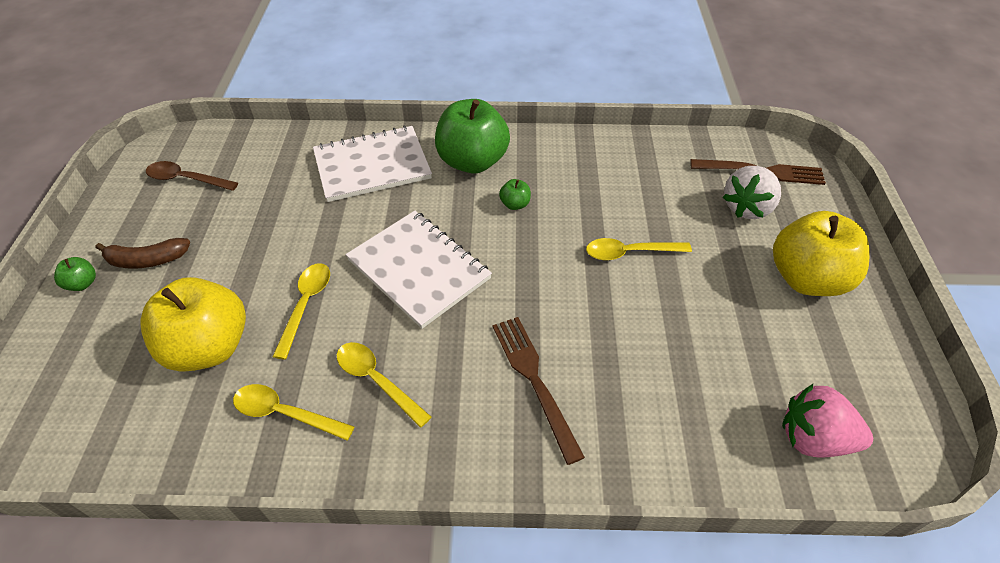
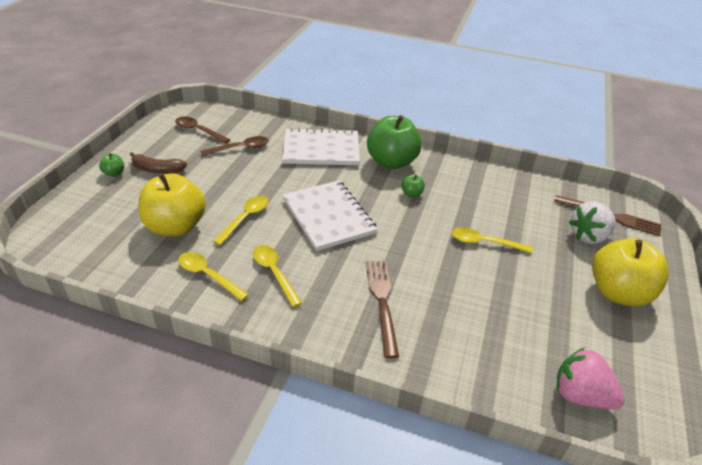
camera: 15 degrees right, 10 degrees down
none -> brown spoon [201,136,269,156]

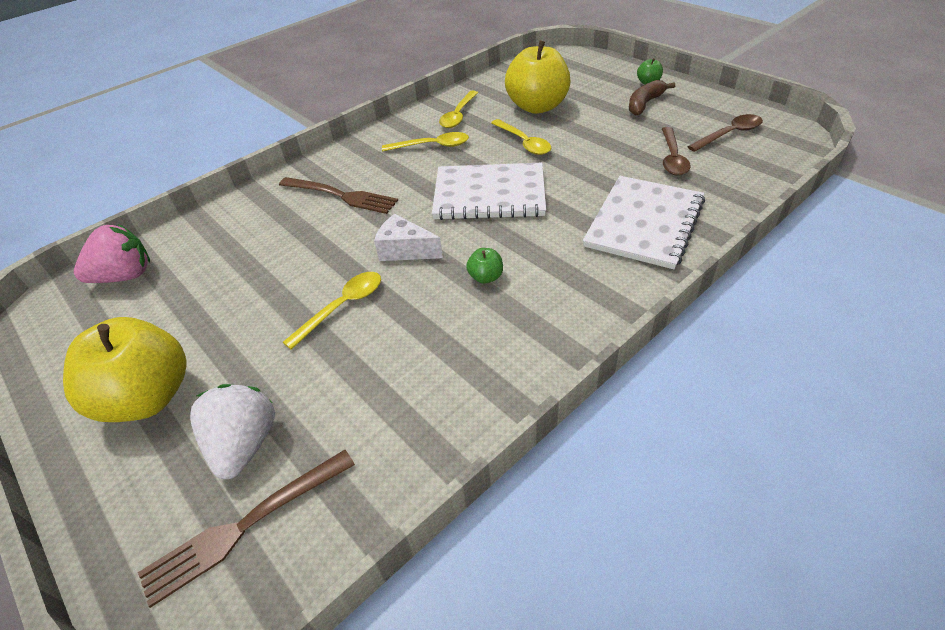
camera: 125 degrees right, 5 degrees up
yellow spoon [178,252,249,301] -> yellow spoon turned 135 degrees clockwise [439,91,478,128]
green apple [367,115,422,169] -> none
none -> white cheese [374,214,443,261]

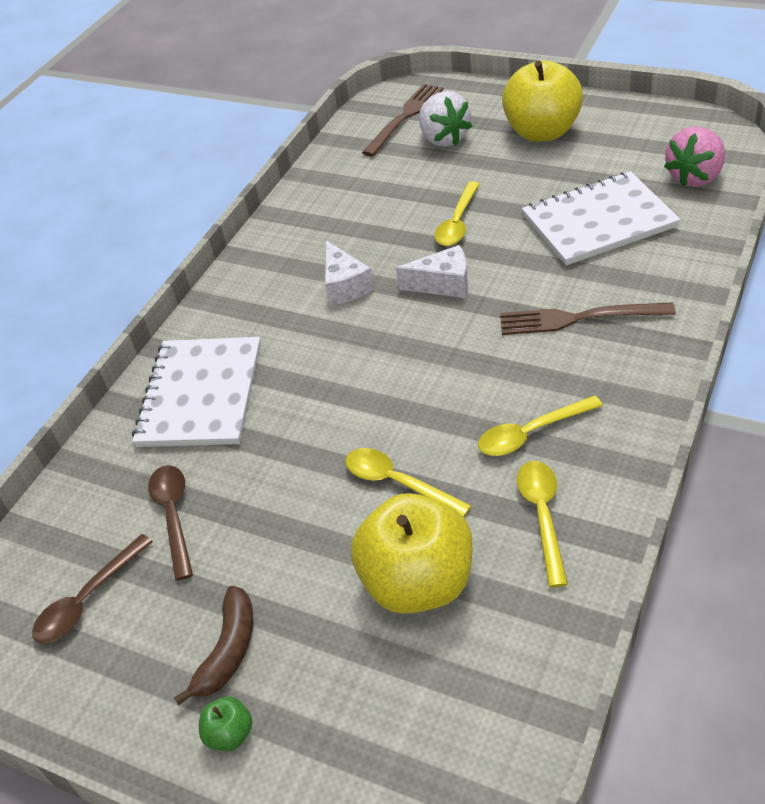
camera: 160 degrees right, 0 degrees up
white notebook [432,163,546,220] -> white notebook moved to [522,171,681,265]
green apple [466,248,503,284] -> white cheese [325,240,374,306]

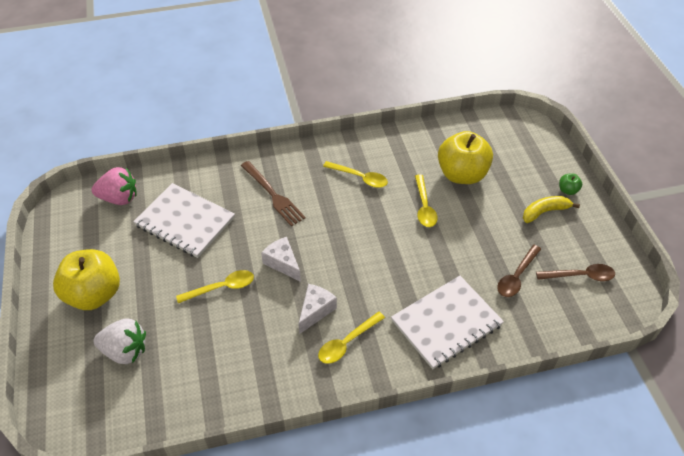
camera: 135 degrees left, 5 degrees up
brown banana [174,586,253,705] -> yellow banana [523,196,580,223]
brown fork [362,84,444,157] -> none
white strawberry [419,91,472,147] -> white strawberry turned 75 degrees clockwise [93,318,146,364]
yellow spoon [517,461,568,587] -> yellow spoon moved to [318,311,385,364]

